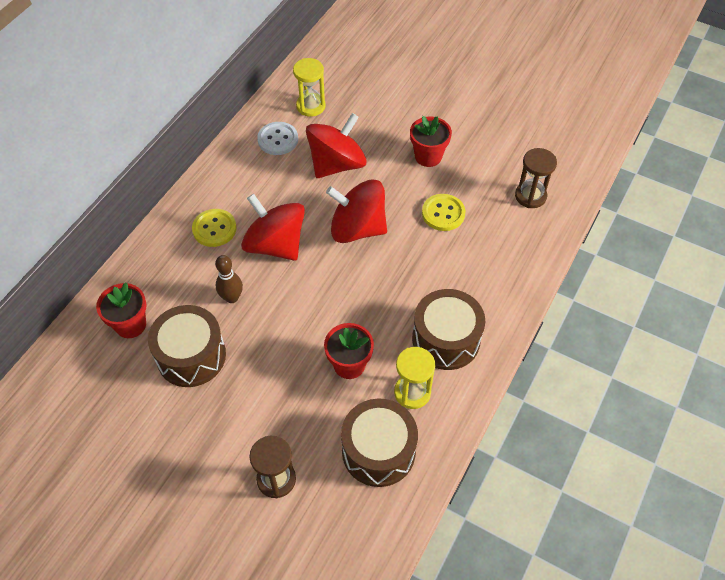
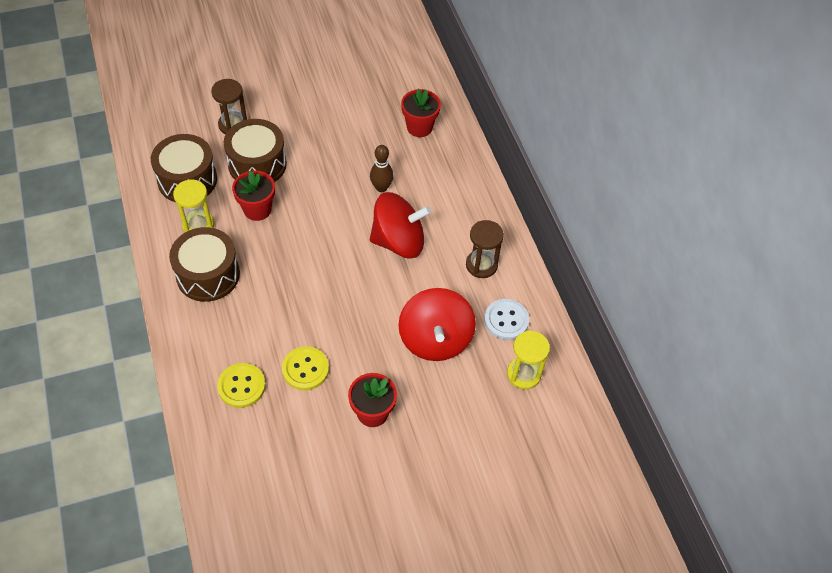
camera: 130 degrees right, 0 degrees up
brown drum [148,305,226,387] -> brown drum moved to [224,119,287,182]
yellow button [192,209,237,247] -> yellow button moved to [217,363,266,408]
red spinning top [326,179,387,243] -> none
brown hourglass [515,148,557,208] -> brown hourglass moved to [466,220,504,278]

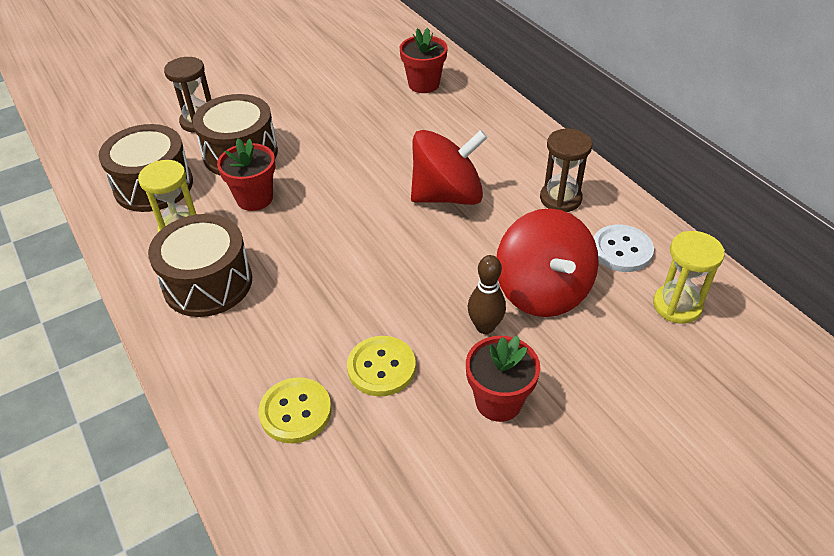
camera: 10 degrees left, 10 degrees down
brown bowling pin [370,145,393,192] -> brown bowling pin moved to [468,255,506,334]

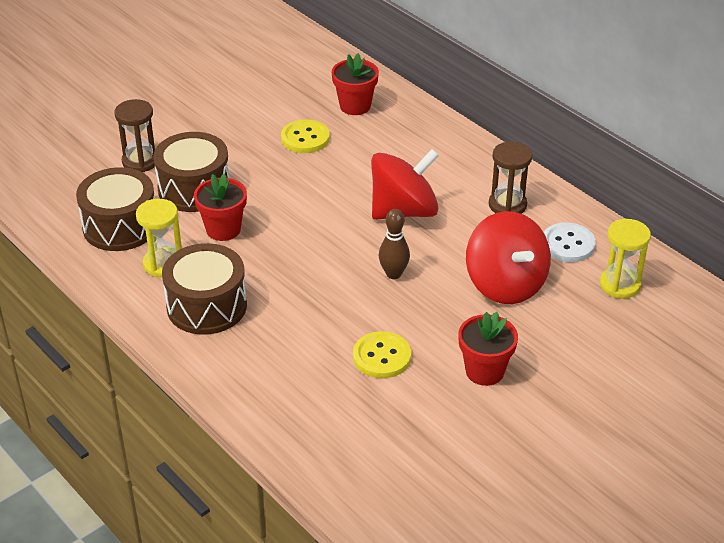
camera: 10 degrees left, 5 degrees down
yellow button [259,377,332,443] -> yellow button moved to [281,119,330,153]
brown bowling pin [468,255,506,334] -> brown bowling pin moved to [379,209,410,279]

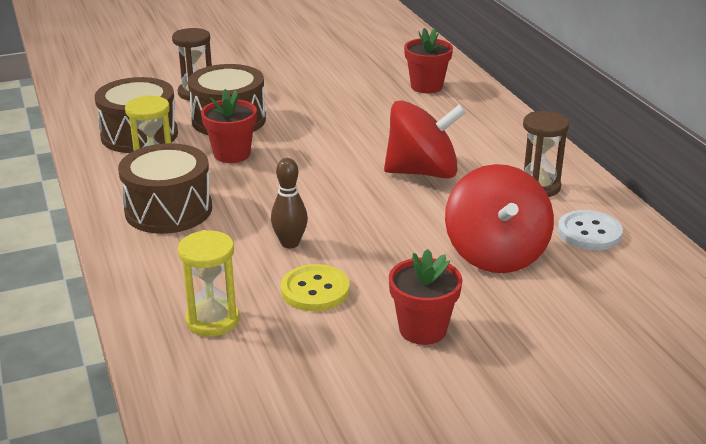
camera: 20 degrees right, 10 degrees down
yellow button [281,119,330,153] -> none
brown bowling pin [379,209,410,279] -> brown bowling pin moved to [271,158,308,248]
yellow hourglass [600,219,651,299] -> yellow hourglass moved to [178,230,239,337]

